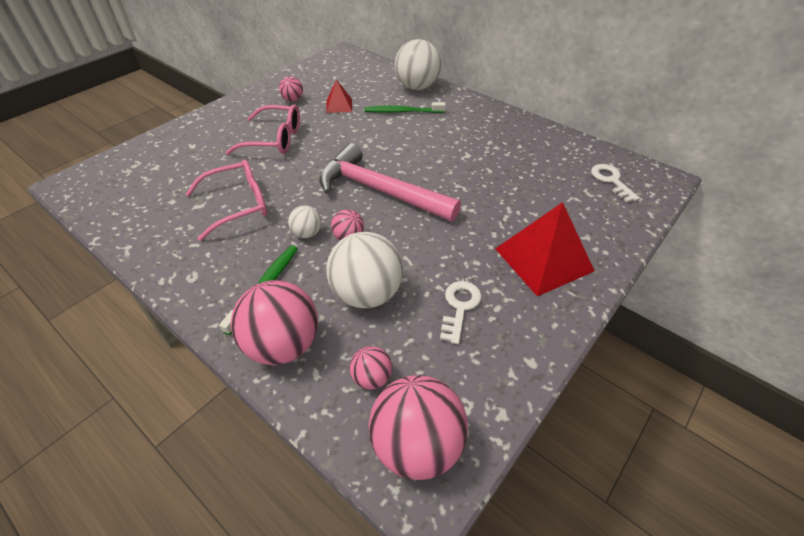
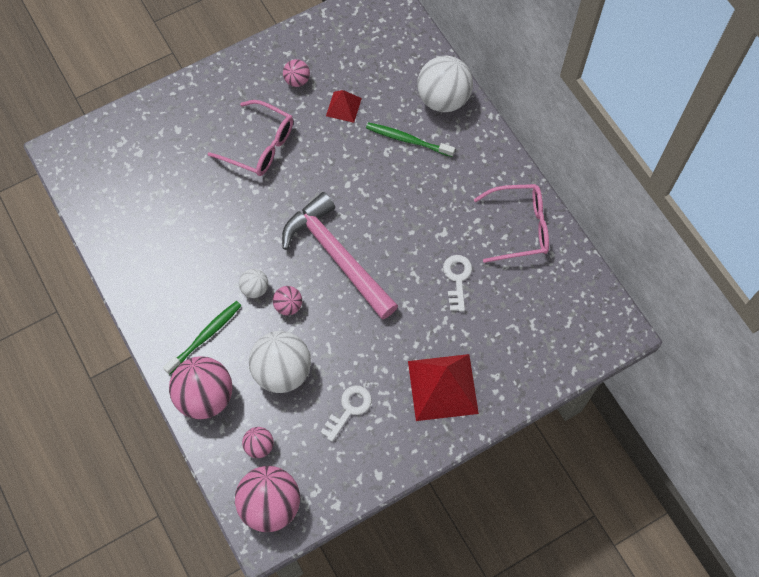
camera: 20 degrees right, 20 degrees up
pink glasses [185,159,267,241] -> pink glasses moved to [474,184,549,263]
white key [591,164,640,203] -> white key moved to [443,255,472,312]

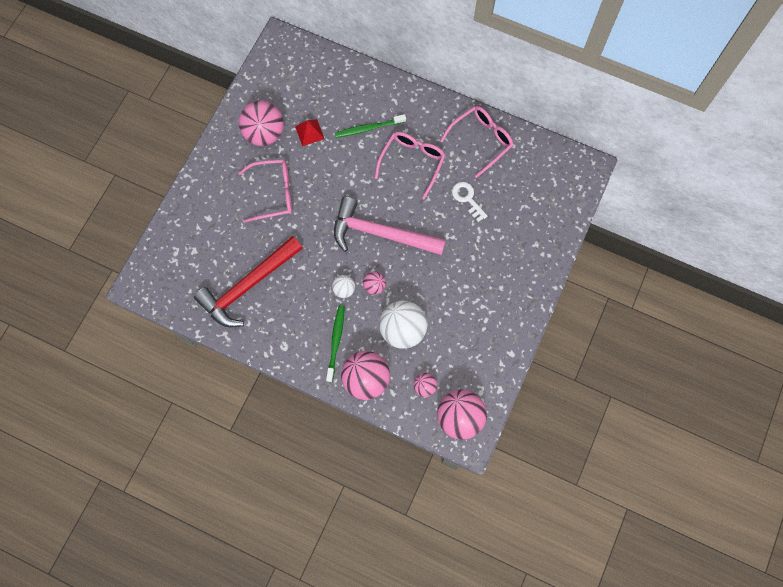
camera: 35 degrees left, 5 degrees up
pink ball [283,59,310,87] -> pink ball [239,101,284,146], size x2.02
white key [321,385,372,442] -> none
red pyramid [408,354,479,421] -> none
white ball [417,56,473,112] -> none
none -> red hammer [194,236,303,327]
none -> pink glasses [375,132,446,199]

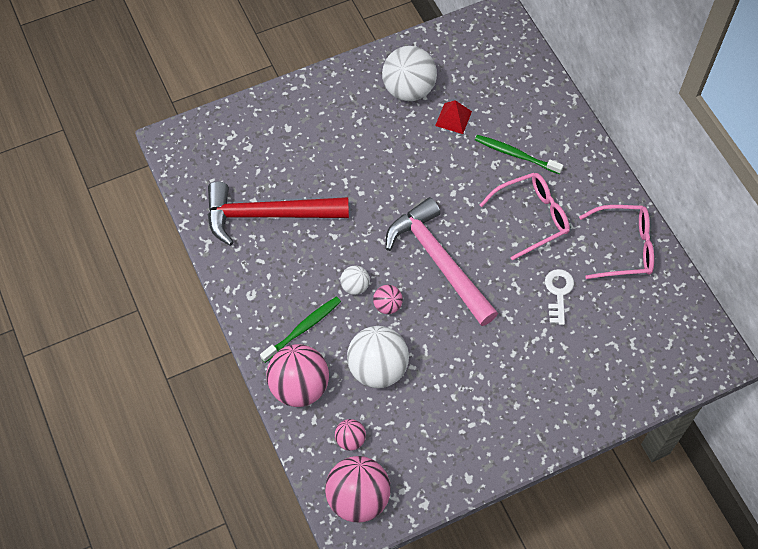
camera: 40 degrees right, 10 degrees down
pink ball [239,101,284,146] -> white ball [382,46,437,101]
pink glasses [239,159,292,223] -> none

